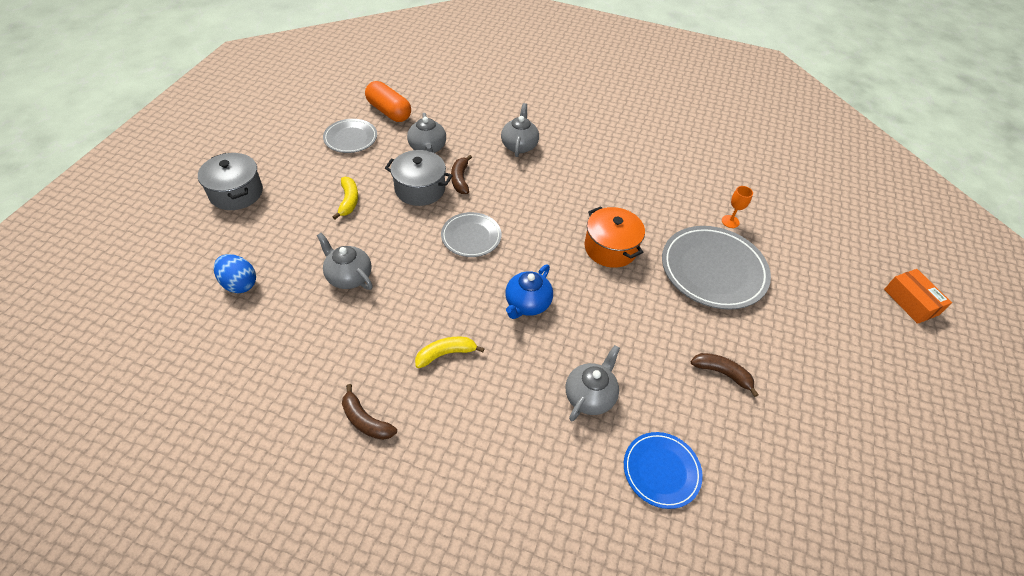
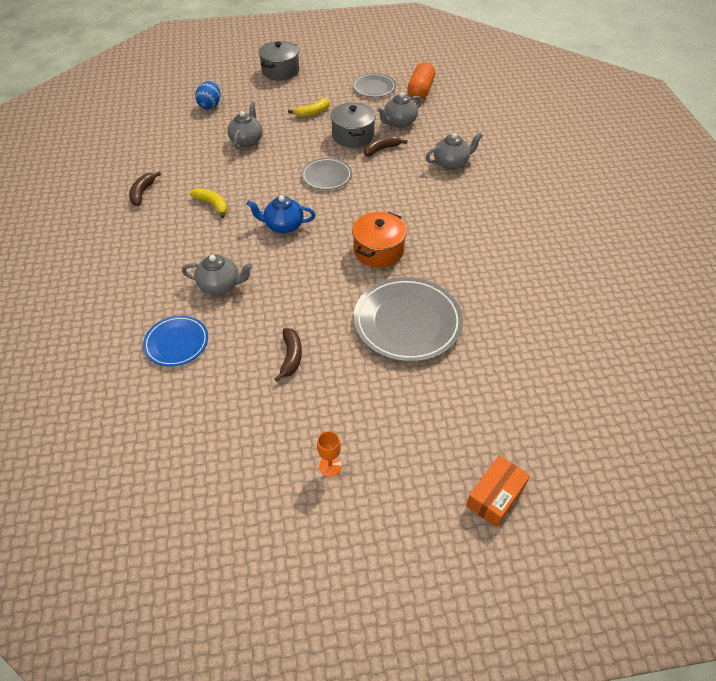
camera: 65 degrees right, 0 degrees up
orange goblet [722,186,753,228] -> orange goblet moved to [317,431,342,477]

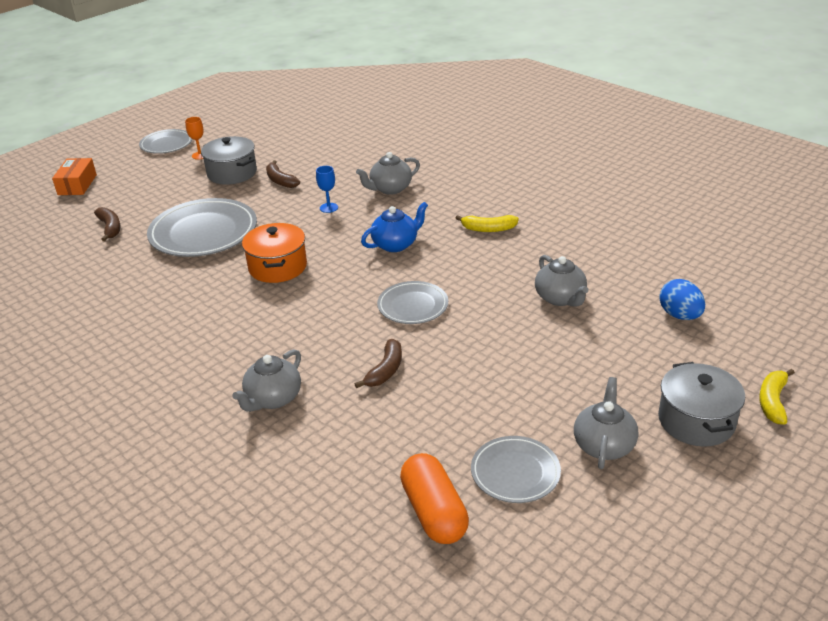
camera: 145 degrees right, 15 degrees down
brown banana [129,172,161,206] -> brown banana moved to [94,207,120,242]
blue plate [143,315,208,367] -> none
yellow banana [288,98,330,117] -> yellow banana moved to [759,369,795,425]
grey pot [330,102,376,148] -> grey pot moved to [201,136,257,185]
grey teapot [378,92,422,128] -> grey teapot moved to [574,377,638,469]
none -> grey plate [139,129,193,154]
none -> blue goblet [316,166,338,213]

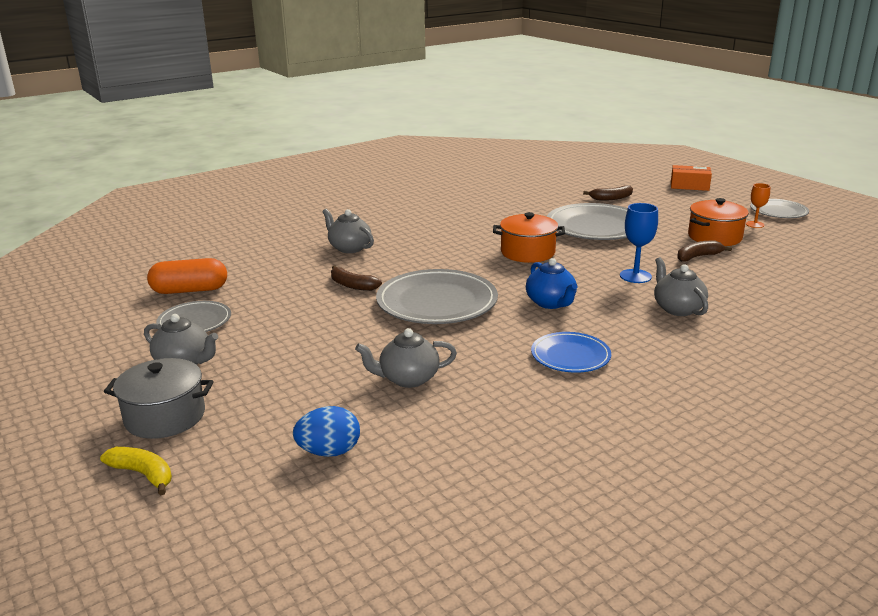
camera: 100 degrees right, 10 degrees down
grey pot [201,136,257,185] -> orange pot [688,198,749,246]
blue goblet [316,166,338,213] -> blue goblet [620,203,658,283], size x1.55
grey plate [377,281,448,324] -> grey plate [376,269,498,324], size x1.74
yellow banana [456,215,519,232] -> blue plate [531,332,611,373]

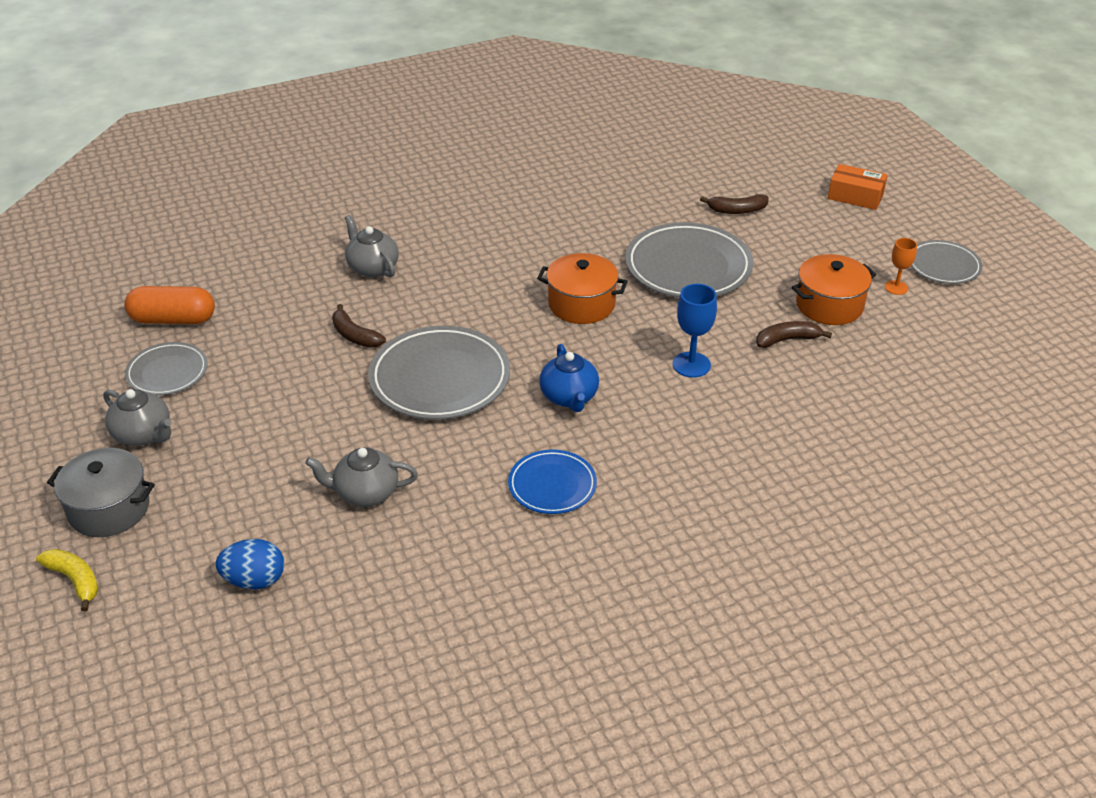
camera: 10 degrees right, 15 degrees up
grey teapot [654,257,708,316] -> none

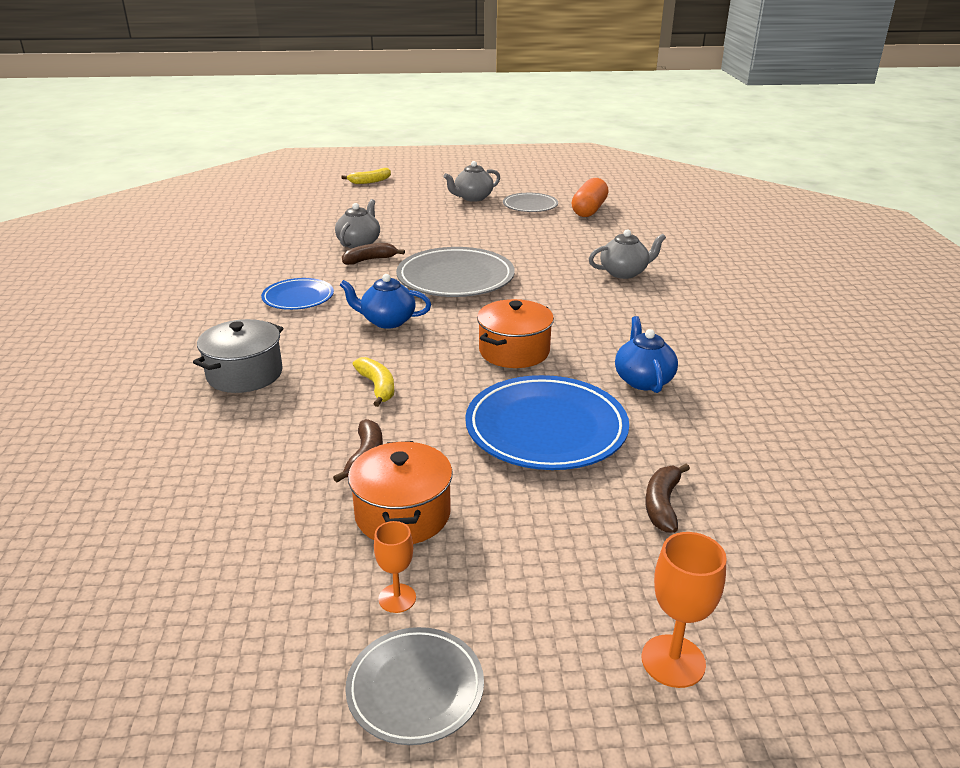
camera: 110 degrees right, 10 degrees down
grey pot [47,448,155,537] -> grey pot moved to [193,319,283,393]
blue egg [216,539,284,589] -> none
brown banana [332,304,386,348] -> brown banana moved to [342,243,405,265]
grey plate [625,222,753,298] -> blue plate [465,375,629,470]
blue goblet [673,284,717,378] -> yellow banana [353,357,394,407]
orange box [828,164,888,210] -> orange goblet [642,532,727,688]
none -> blue teapot [615,316,678,393]

